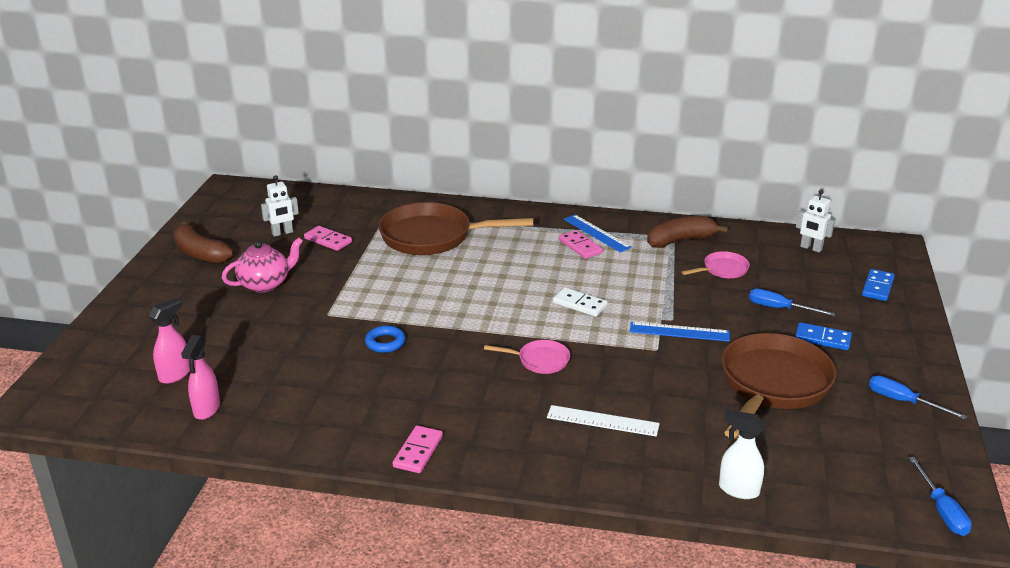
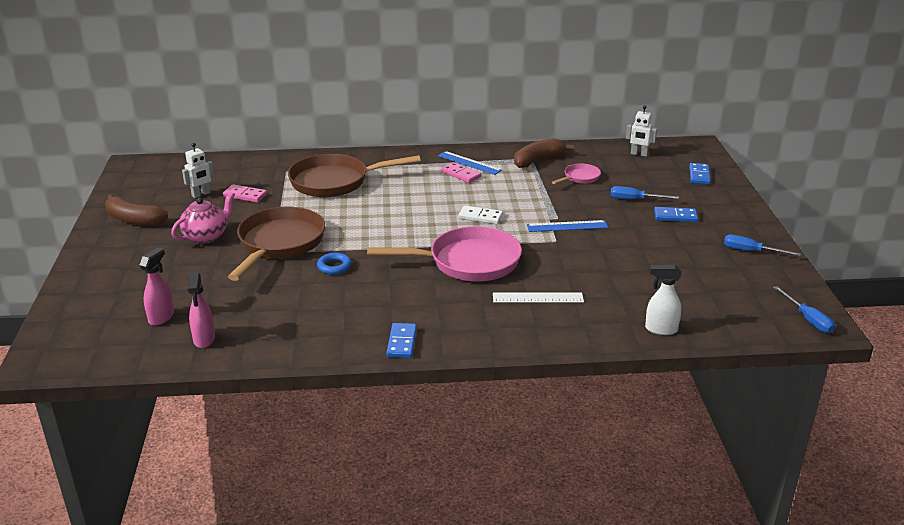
camera: 15 degrees left, 0 degrees up
pink domino [393,426,443,473] -> blue domino [386,323,417,358]
pink pan [484,340,570,374] -> pink pan [367,226,522,282], size x2.14
brown pan [721,333,836,439] -> brown pan moved to [228,207,325,281]

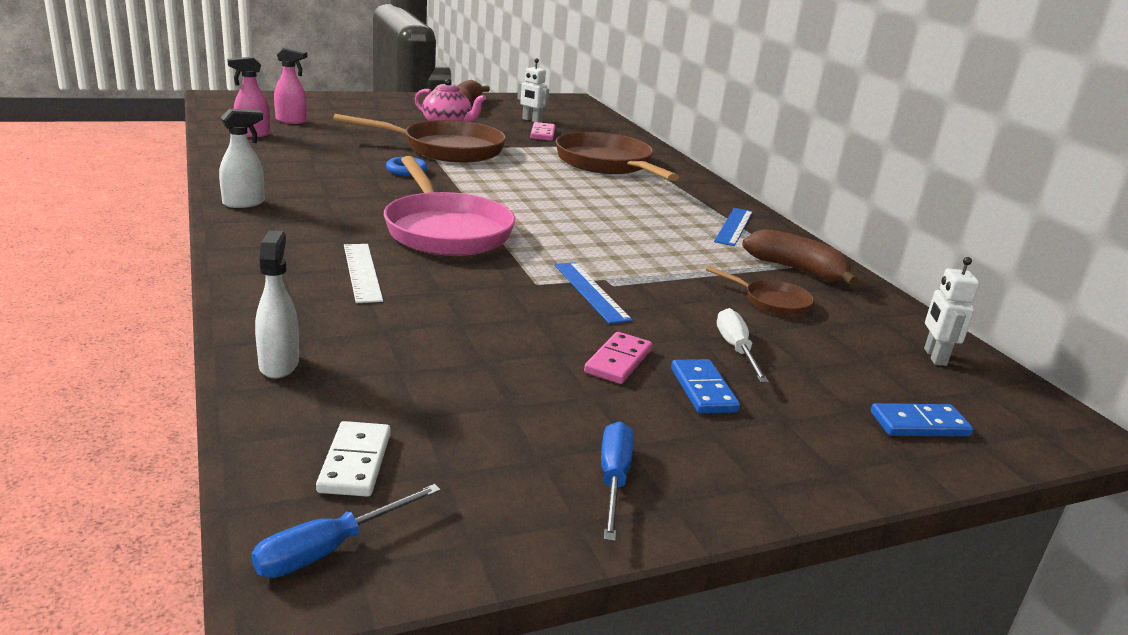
camera: 70 degrees right, 5 degrees down
blue domino [386,323,417,358] -> white spray bottle [219,109,265,208]
pink domino [441,162,481,183] -> pink domino moved to [584,332,652,384]
white domino [458,205,503,224] -> white domino moved to [316,421,391,497]
pink pan [552,163,601,184] -> brown pan [706,266,814,316]
blue screwdriver [610,186,679,199] -> white screwdriver [717,308,769,383]

